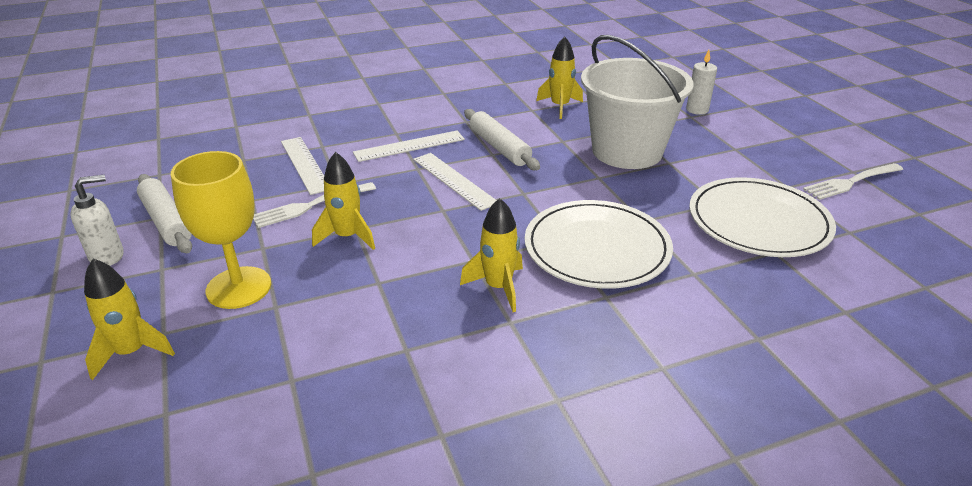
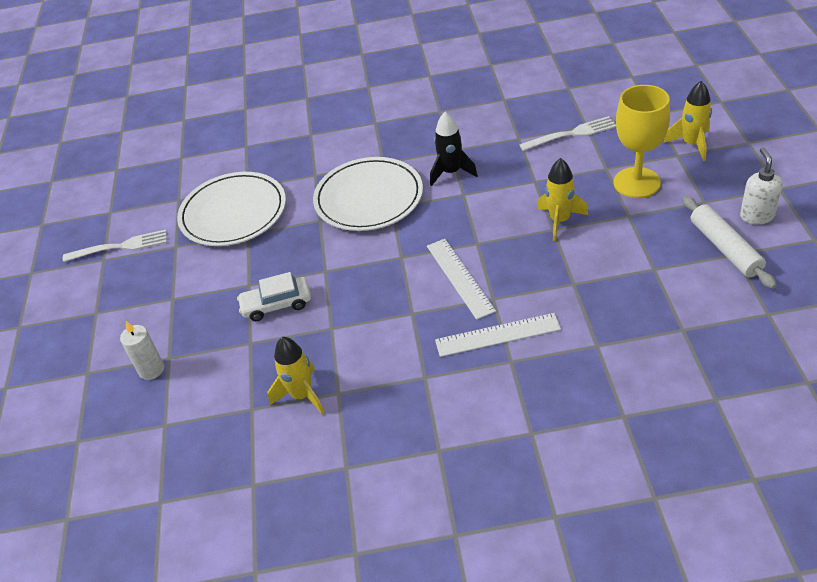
camera: 160 degrees left, 10 degrees up
white soap dispenser [70,175,124,266] -> white soap dispenser turned 105 degrees clockwise [740,148,782,224]
white fork [253,182,376,228] -> white fork moved to [519,116,616,151]
white ruler [281,137,324,195] -> none
yellow rocket [460,198,523,312] -> black rocket [430,112,478,186]
white rolling pin [464,109,540,170] -> none
white bucket [581,35,694,169] -> white car [237,272,311,321]

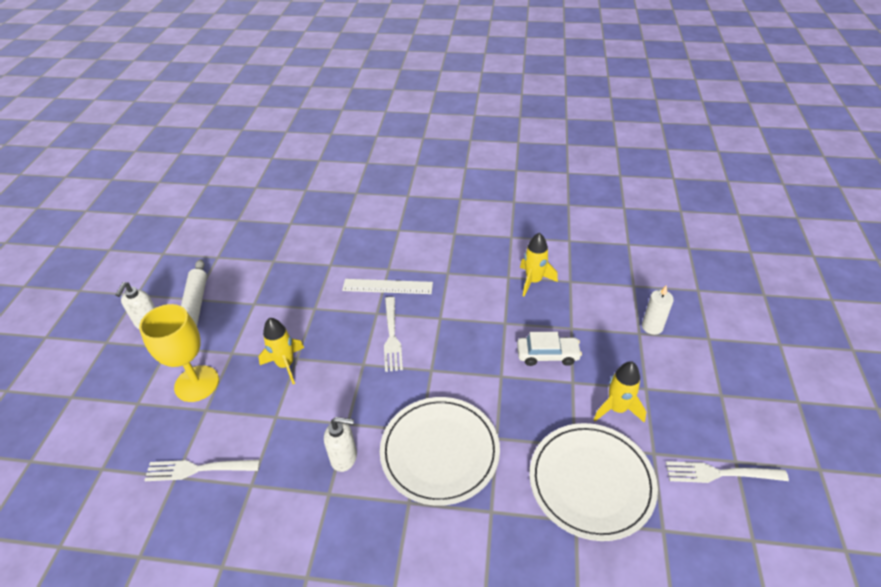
camera: 170 degrees left, 0 degrees up
white ruler [427,239,496,320] -> white fork [384,297,403,372]
black rocket [430,112,478,186] -> white soap dispenser [324,417,357,472]
yellow rocket [664,81,712,161] -> yellow rocket moved to [594,361,646,422]

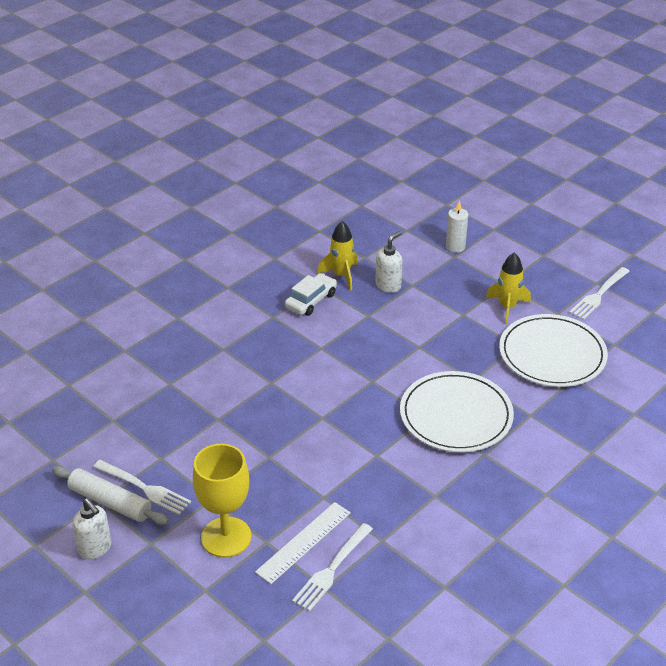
camera: 55 degrees left, 5 degrees down
yellow rocket [258,318,304,384] -> none
white soap dispenser [324,417,357,472] -> white soap dispenser moved to [375,231,402,293]
white ruler [342,279,433,294] -> white ruler moved to [255,502,351,584]
white fork [384,297,403,372] -> white fork moved to [93,460,191,515]
white car [517,332,582,366] -> white car moved to [285,273,337,316]

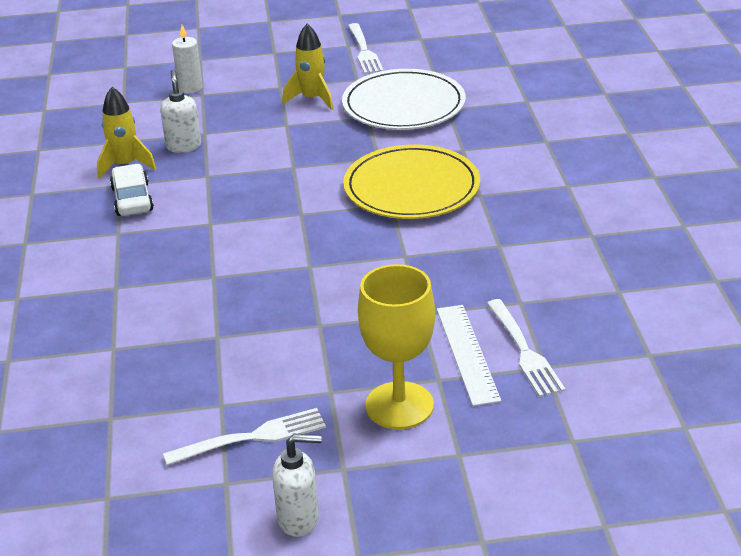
camera: 50 degrees left, 5 degrees down
white rolling pin [52,466,169,525] -> none
white plate [400,371,514,452] -> yellow plate [343,145,480,219]

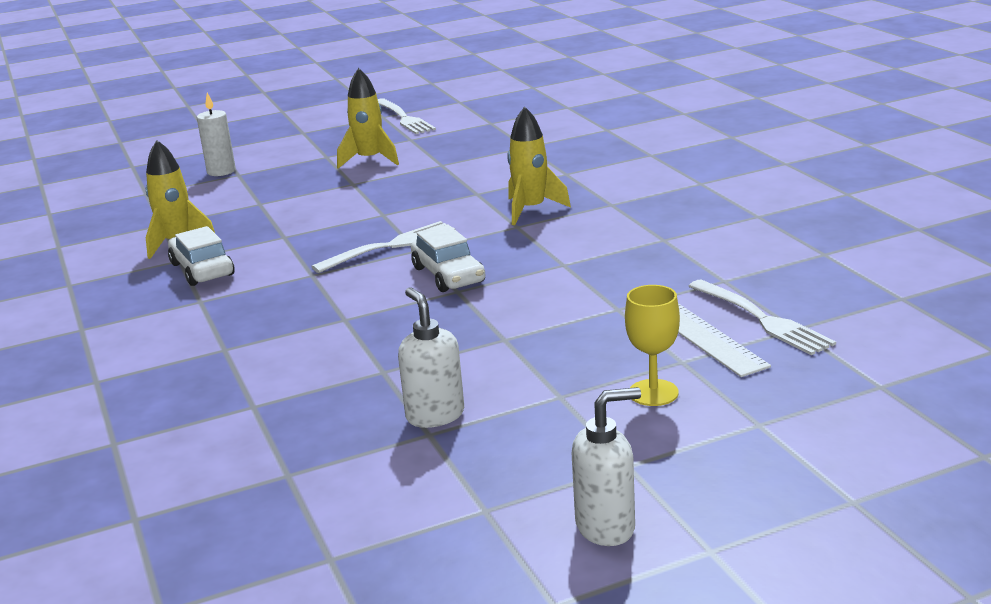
camera: 15 degrees left, 10 degrees down
white soap dispenser [160,69,201,153] -> white soap dispenser moved to [398,287,464,428]
white fork [163,408,326,466] -> white fork moved to [311,221,455,273]
white plate [342,69,466,130] -> none
yellow plate [343,145,480,219] -> yellow rocket [507,106,571,225]
yellow goblet [358,264,435,429] -> yellow goblet [625,285,680,406], size x0.57
none -> white car [411,224,485,292]

